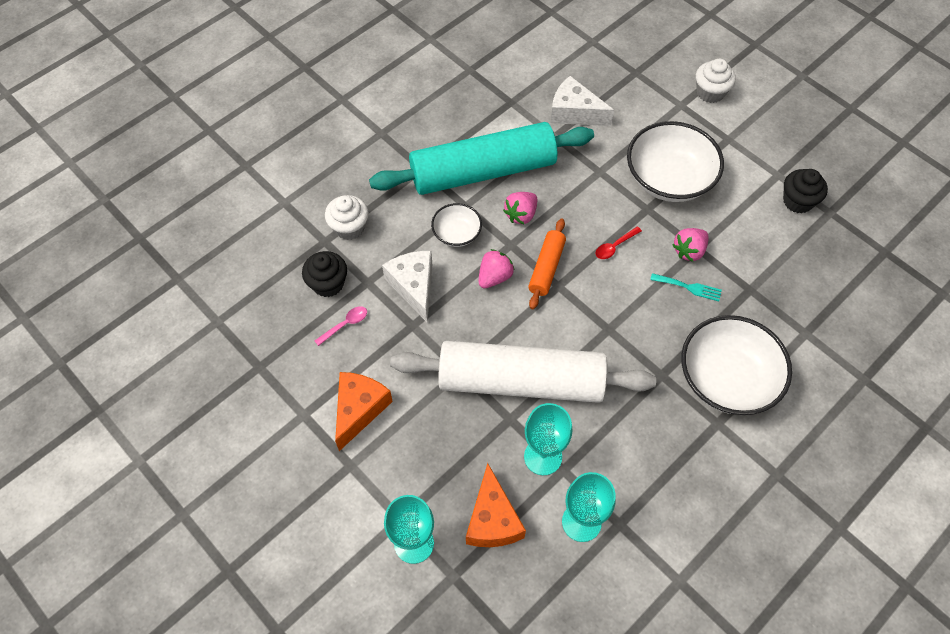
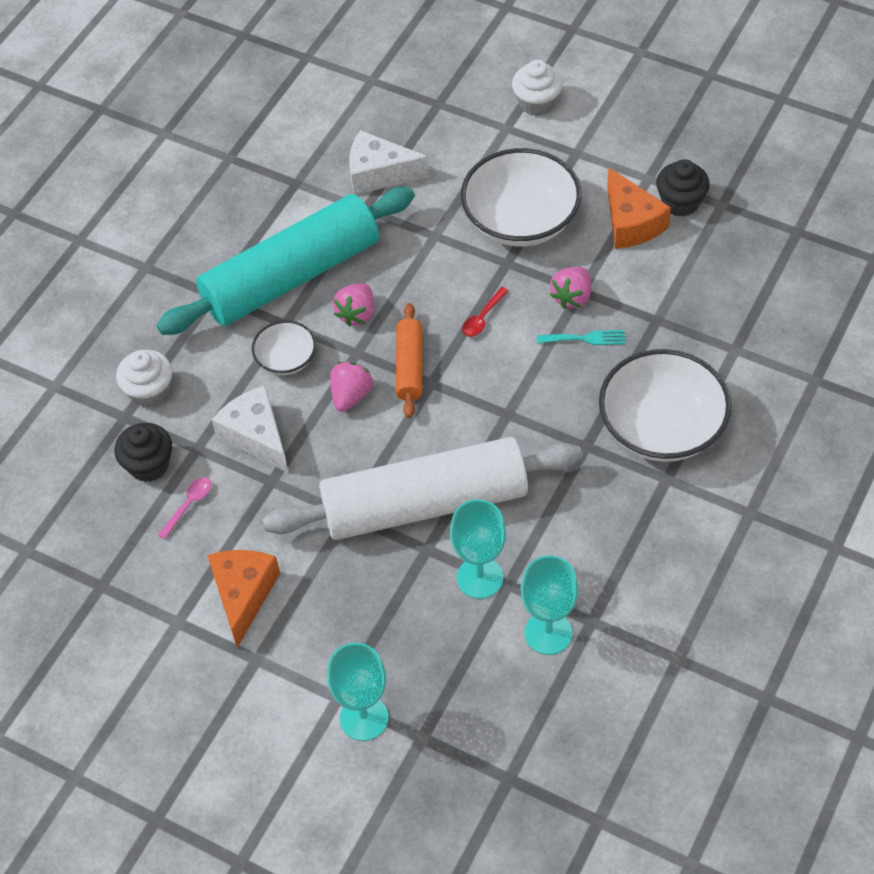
camera: 15 degrees left, 5 degrees down
orange cheese [466,463,526,547] -> orange cheese moved to [607,168,671,249]

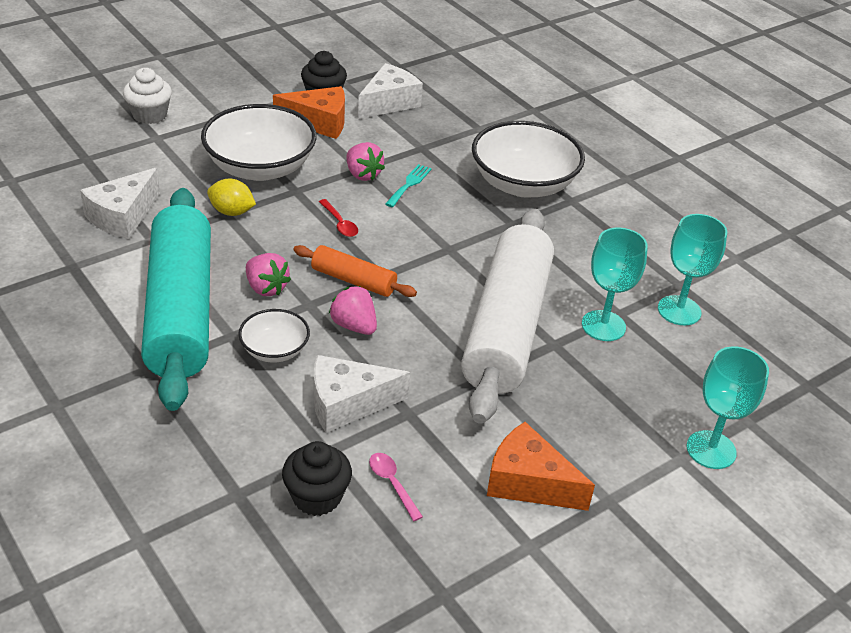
camera: 70 degrees left, 15 degrees down
white cupcake [116,350,172,407] -> none
none -> yellow lemon [207,179,256,216]
none -> white cheese [358,63,423,119]

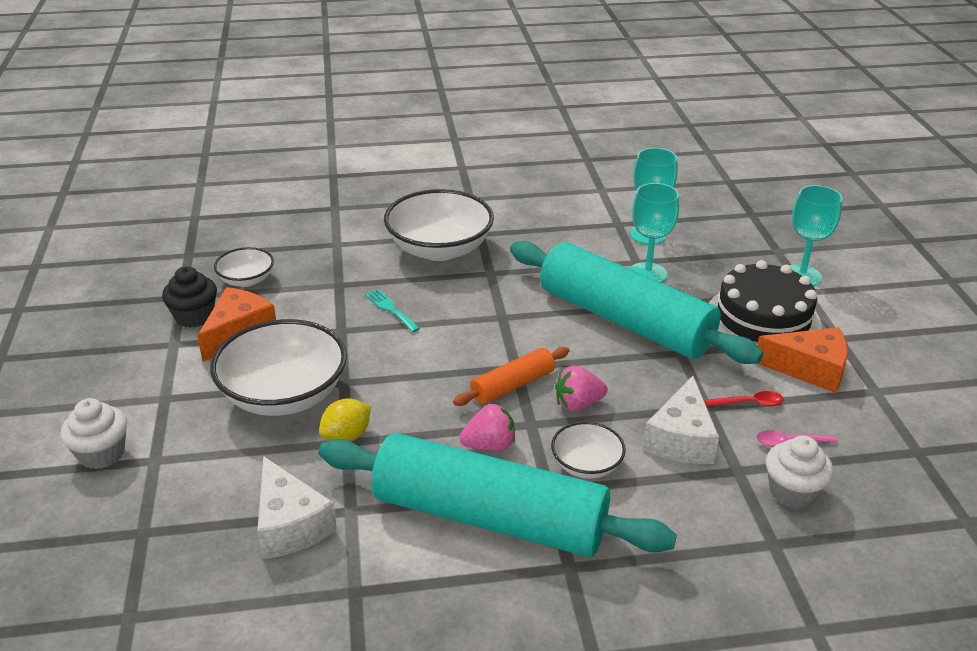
camera: 60 degrees left, 5 degrees down
black cupcake [282,441,352,516] -> white cupcake [766,436,834,509]
red spoon [319,199,358,237] -> red spoon moved to [705,391,784,406]
pink strawberry [347,142,385,181] -> none
white cheese [358,63,423,119] -> white bowl [214,247,274,287]
white rolling pin [461,209,554,424] -> turquoise rolling pin [510,241,763,364]
orange cheese [487,422,595,511] -> orange cheese turned 135 degrees counterclockwise [757,328,848,393]
none -> black cake [709,260,822,345]

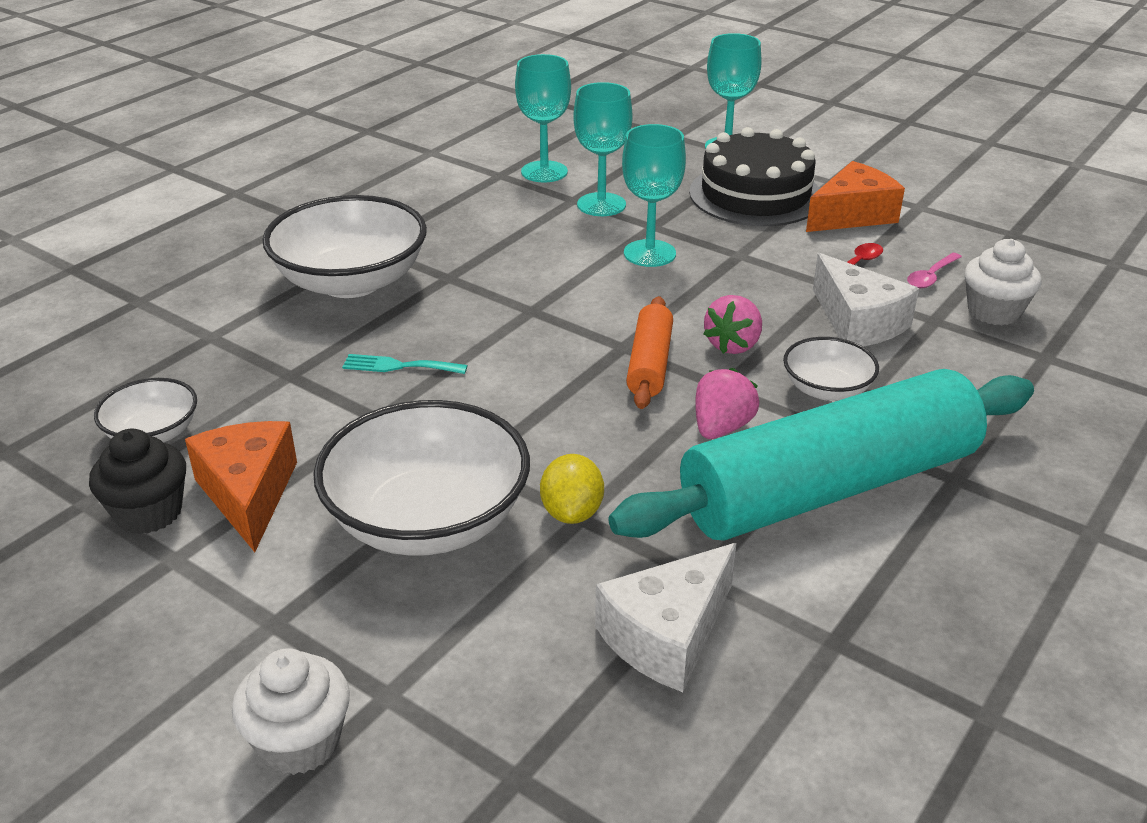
camera: 45 degrees left, 0 degrees up
white cheese [257,456,337,559] -> white cheese turned 120 degrees clockwise [595,543,737,692]
turquoise rolling pin [510,241,763,364] -> turquoise goblet [622,124,686,267]

